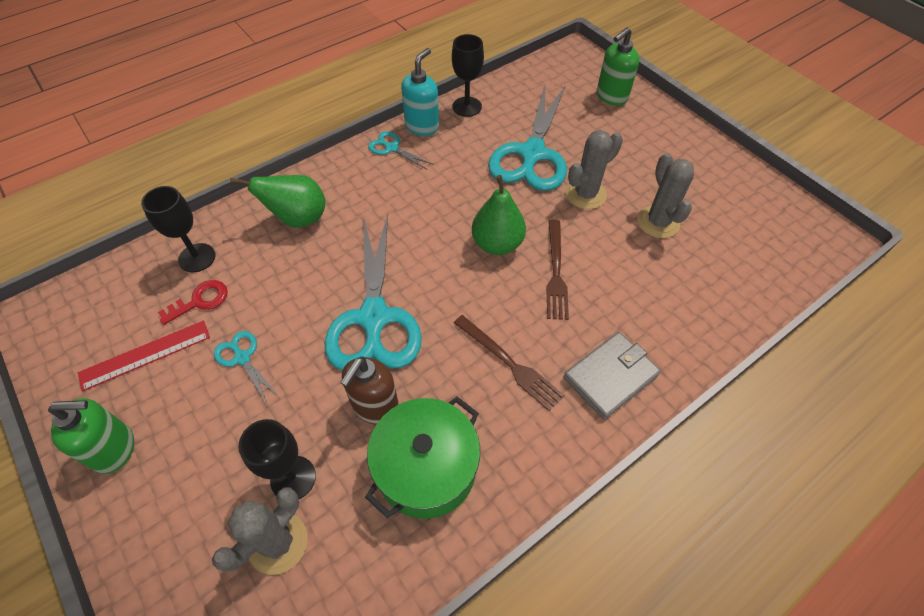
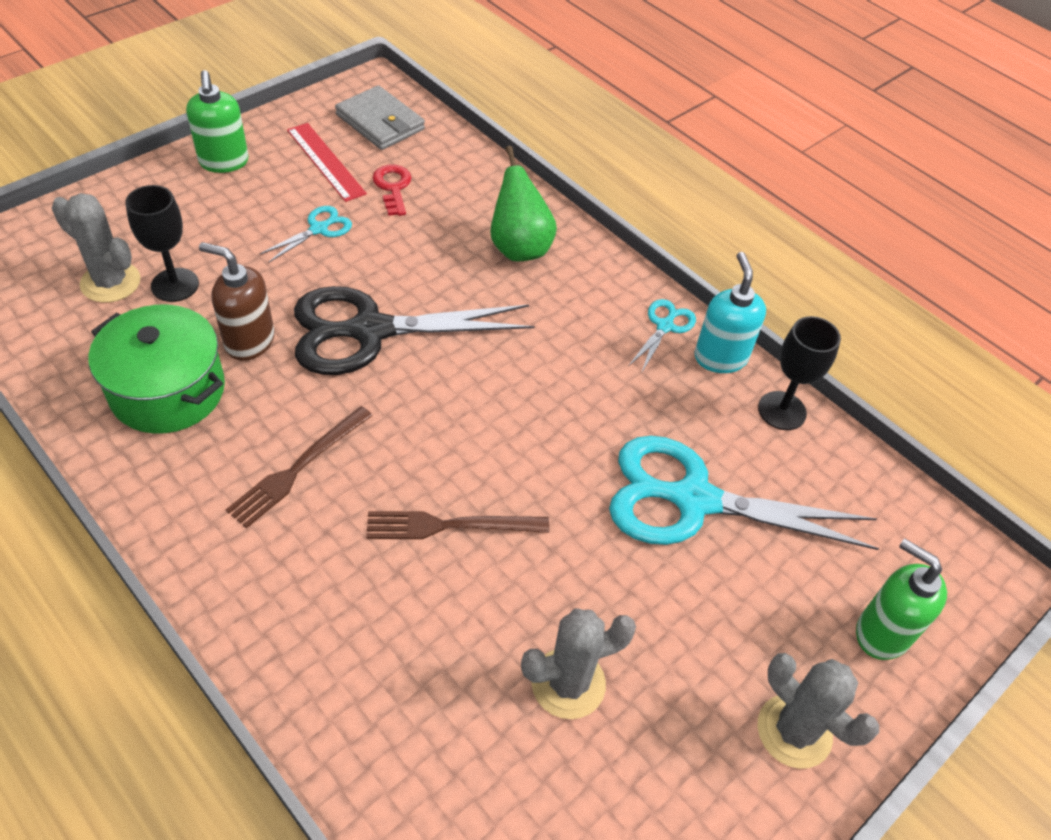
camera: 80 degrees right, 5 degrees down
black goblet [141,186,215,272] -> none
red key [158,280,228,325] -> red key turned 150 degrees counterclockwise [372,165,411,216]
turquoise scissors [324,213,422,370] -> black scissors [294,286,535,375]
turquoise soap dispenser [401,48,439,136] -> turquoise soap dispenser turned 120 degrees counterclockwise [694,252,766,373]
green pear [472,175,526,255] -> none
grey wallet [563,332,661,420] -> grey wallet moved to [335,85,425,150]
grey cactus [565,130,623,209] -> grey cactus moved to [757,653,879,769]

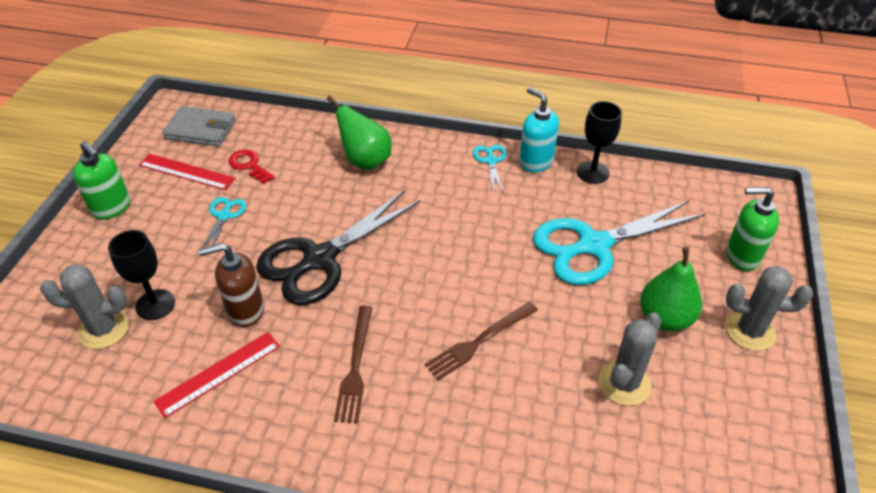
camera: 30 degrees left, 5 degrees down
green pot [88,305,225,434] -> red ruler [153,332,280,418]
none -> green pear [640,247,702,331]

